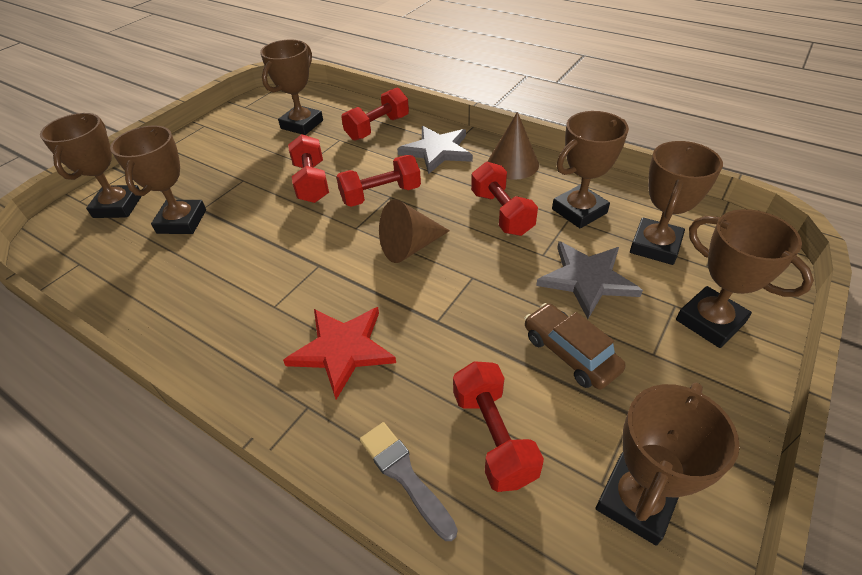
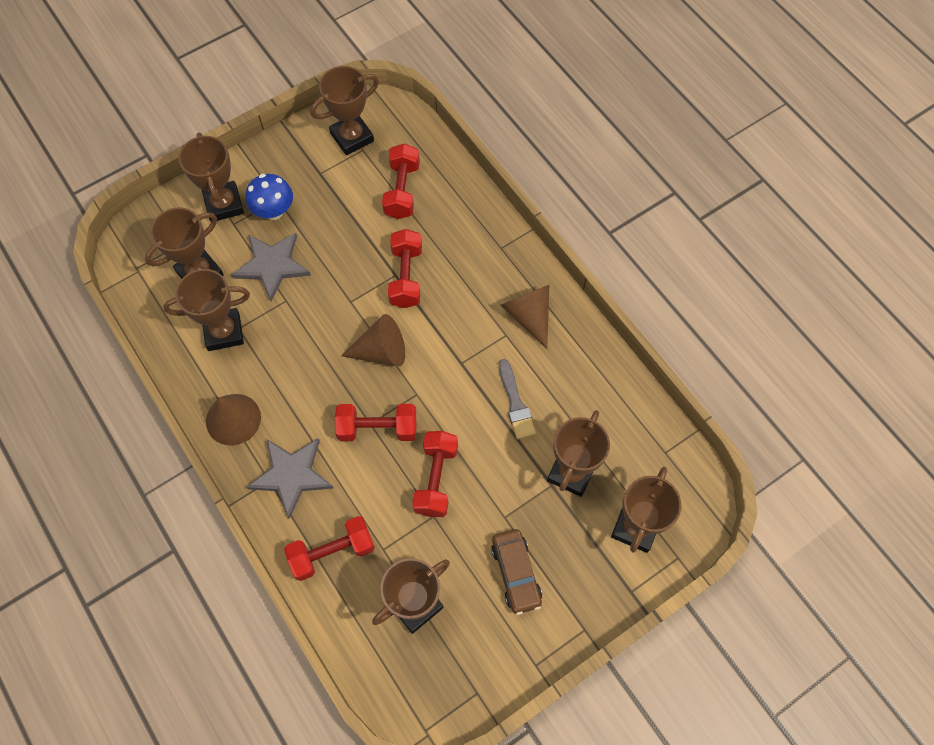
camera: 160 degrees left, 20 degrees up
red star [283,307,396,400] -> none
grey brush [360,422,457,541] -> grey brush moved to [499,359,536,439]
red dumbbell [471,162,538,236] -> red dumbbell moved to [388,229,422,308]
brown car [524,303,626,389] -> brown car moved to [491,529,542,615]
none -> blue mushroom [246,174,293,220]
none -> brown cone [501,285,549,349]

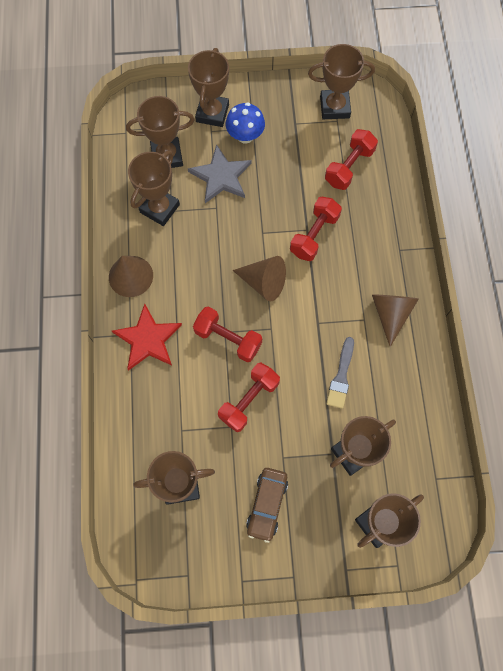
camera: 30 degrees right, 5 degrees up
brown trophy [163,269,250,351] -> brown trophy turned 75 degrees counterclockwise [128,151,180,226]
grey star [247,438,333,519] -> red star [112,304,182,371]
red dumbbell [284,516,375,581] -> none

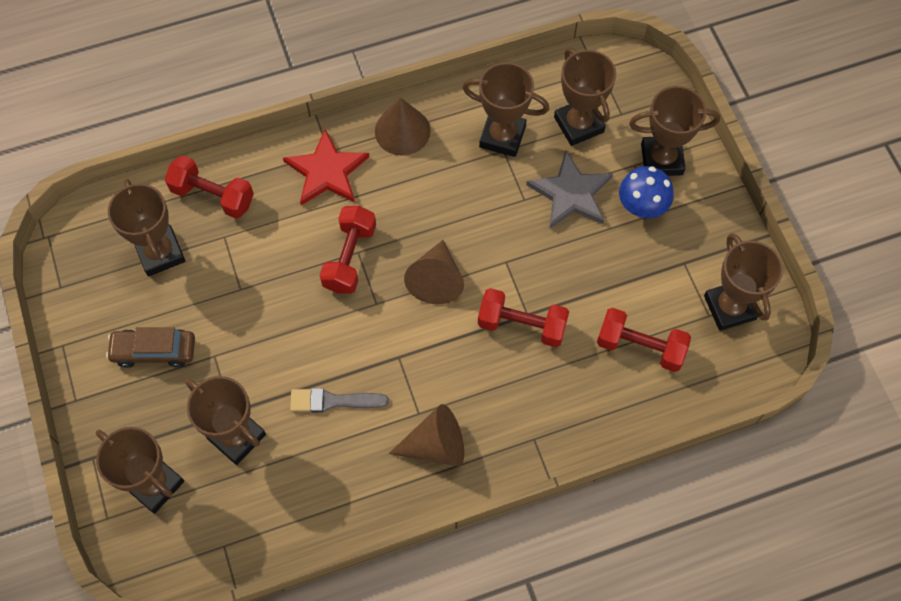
camera: 75 degrees right, 5 degrees down
red dumbbell [218,363,280,432] -> red dumbbell moved to [165,155,254,219]

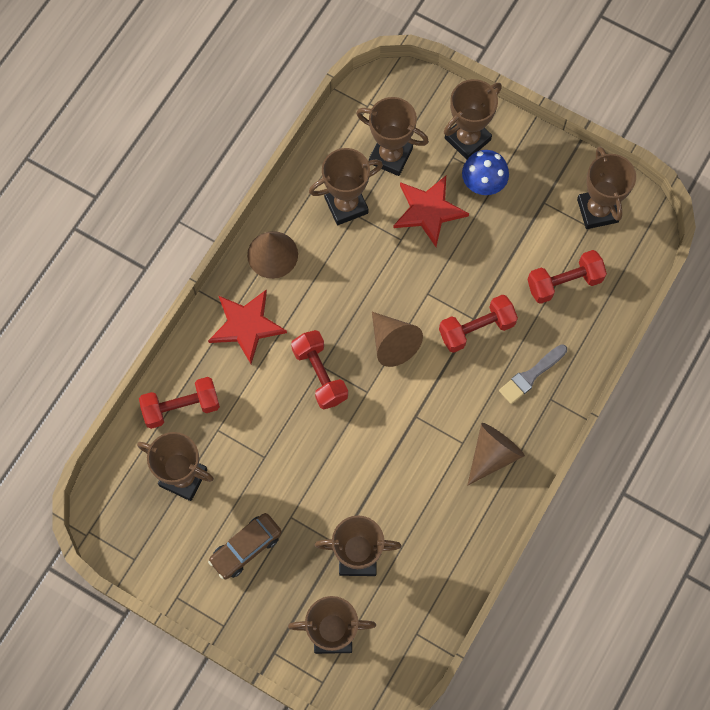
camera: 40 degrees left, 5 degrees up
grey brush [290,388,389,412] -> grey brush moved to [499,344,567,404]
grey star [526,151,613,229] -> red star [393,176,469,247]
brown trophy [704,233,783,331] -> brown trophy turned 45 degrees clockwise [577,147,636,229]

